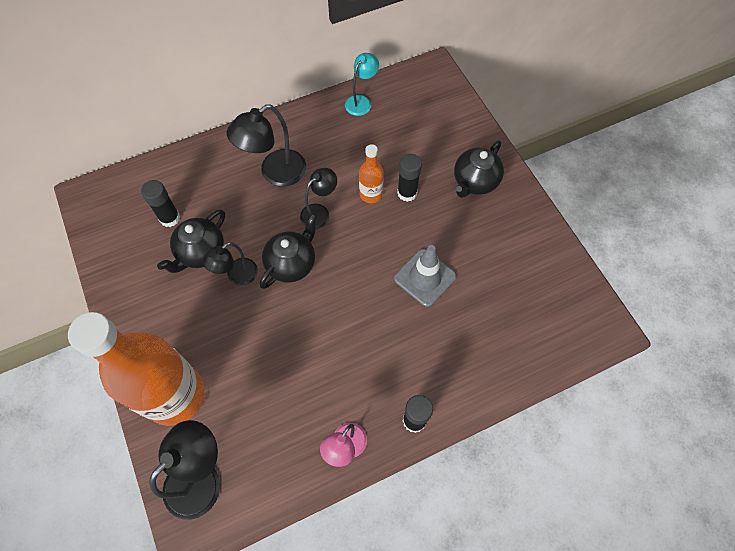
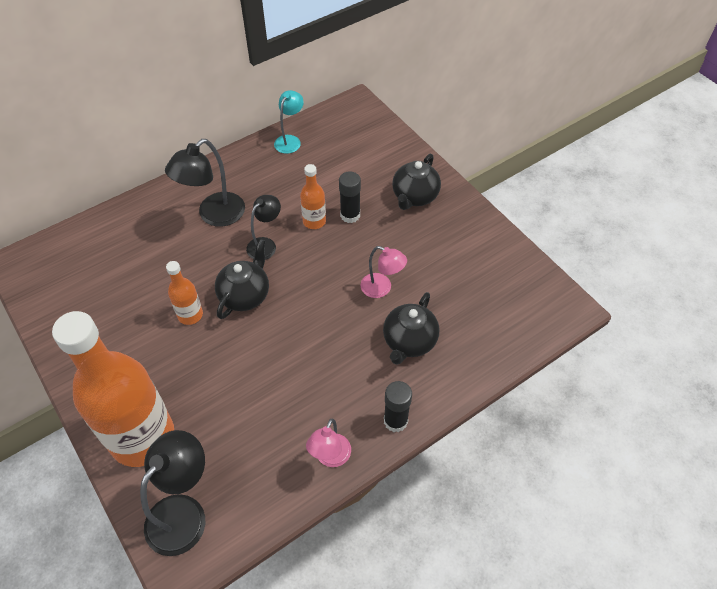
camera: 10 degrees left, 10 degrees down
black glue stick [141,180,180,227] -> none
black teapot [157,210,225,273] -> black teapot moved to [383,292,439,365]
black lamp [202,242,258,285] -> orange bottle [166,261,203,325]
grey traffic cone [394,245,456,307] -> pink lamp [360,246,407,298]

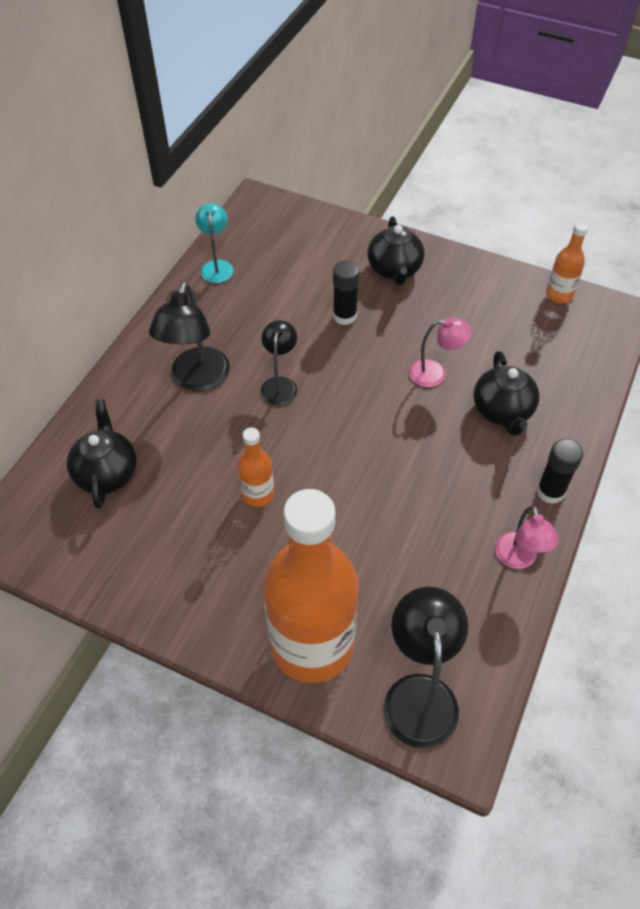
camera: 30 degrees left, 0 degrees up
black teapot [215,239,269,319] -> black teapot moved to [67,399,137,509]
orange bottle [300,164,326,229] -> orange bottle moved to [546,222,588,303]

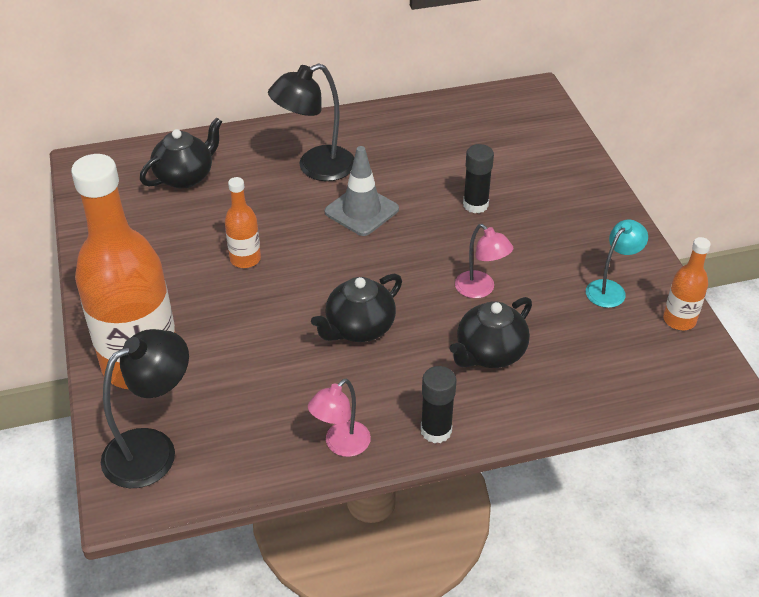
camera: 50 degrees right, 10 degrees down
turquoise lamp [195,203,234,283] -> turquoise lamp moved to [586,220,648,308]
black lamp [261,320,297,405] -> grey traffic cone [325,146,399,236]
black teapot [368,216,424,285] -> black teapot moved to [311,274,402,342]

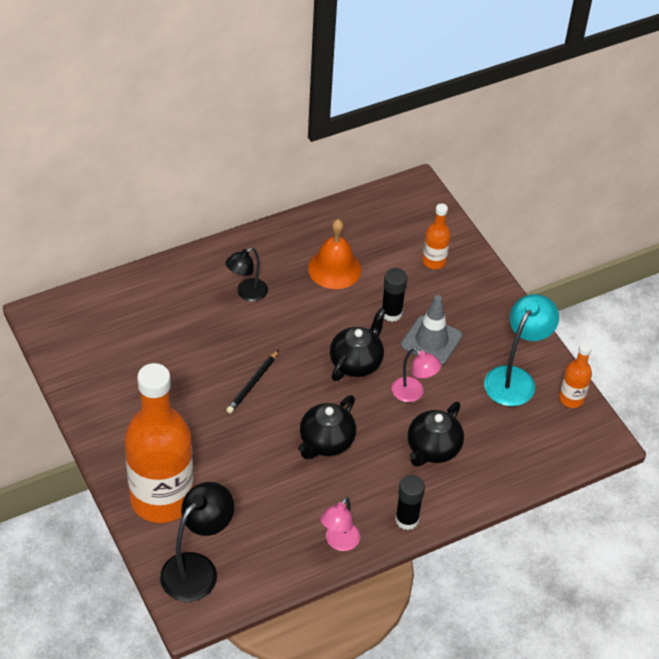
camera: 15 degrees left, 5 degrees up
black teapot [140,117,222,189] -> black teapot moved to [330,308,386,381]
orange bottle [225,177,261,268] -> orange bottle moved to [422,204,450,269]
black lamp [268,63,354,181] -> black lamp [226,247,268,302], size x0.62
grey traffic cone [325,146,399,236] -> grey traffic cone moved to [401,295,462,365]
turquoise lamp [586,220,648,308] -> turquoise lamp [484,294,559,406], size x1.61
none -> black pencil [226,350,279,413]
none -> orange bell [308,219,361,289]

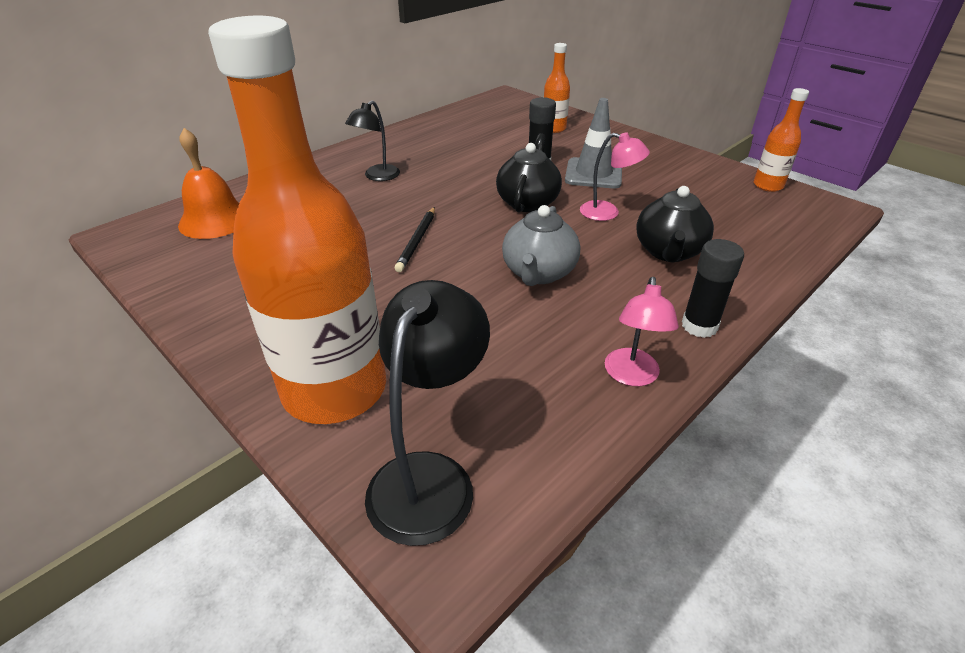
camera: 15 degrees left, 10 degrees down
black teapot [298,395,356,459] -> grey teapot [502,205,580,286]
orange bell [308,219,361,289] -> orange bell moved to [178,128,239,239]
turquoise lamp [484,294,559,406] -> none

